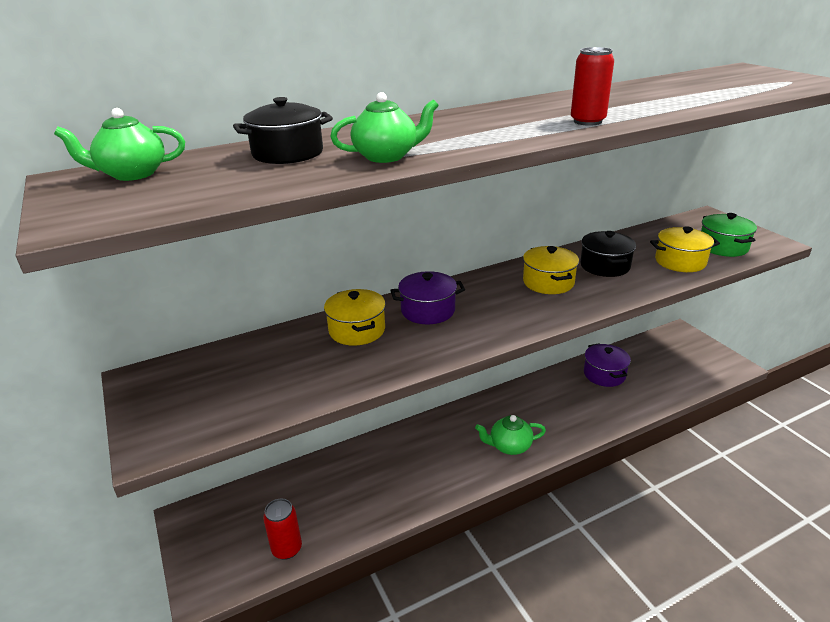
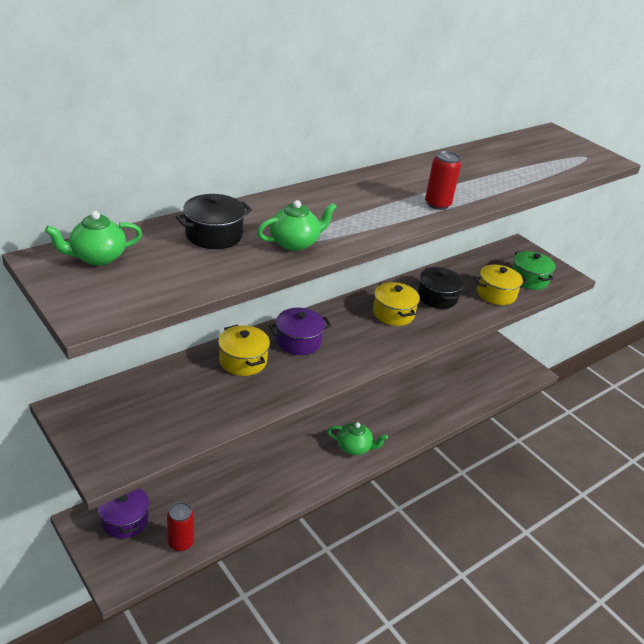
camera: 15 degrees left, 5 degrees up
green teapot [475,415,546,455] -> green teapot turned 150 degrees counterclockwise [327,422,388,455]
purple pot [584,343,631,387] -> purple pot moved to [98,488,149,539]

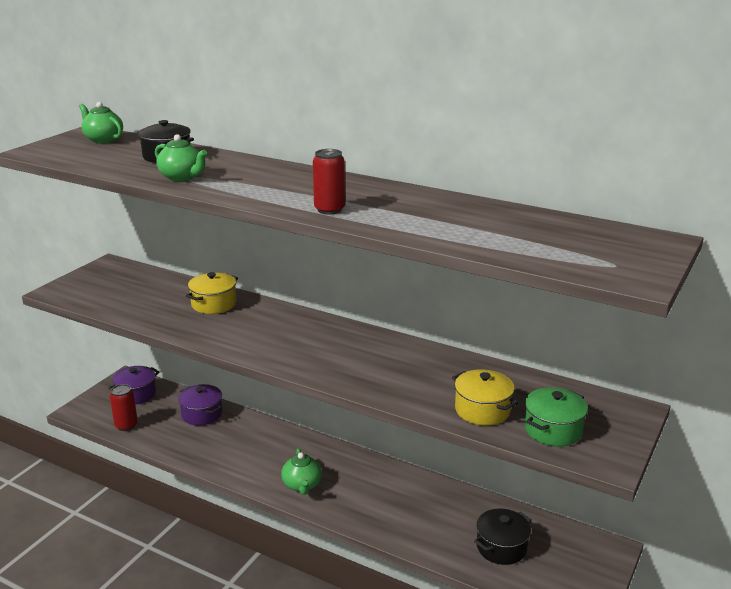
camera: 70 degrees right, 10 degrees down
purple pot [269,308,331,355] -> purple pot moved to [178,384,222,425]
yellow pot [373,282,420,326] -> none
black pot [418,267,464,309] -> black pot moved to [474,509,532,565]

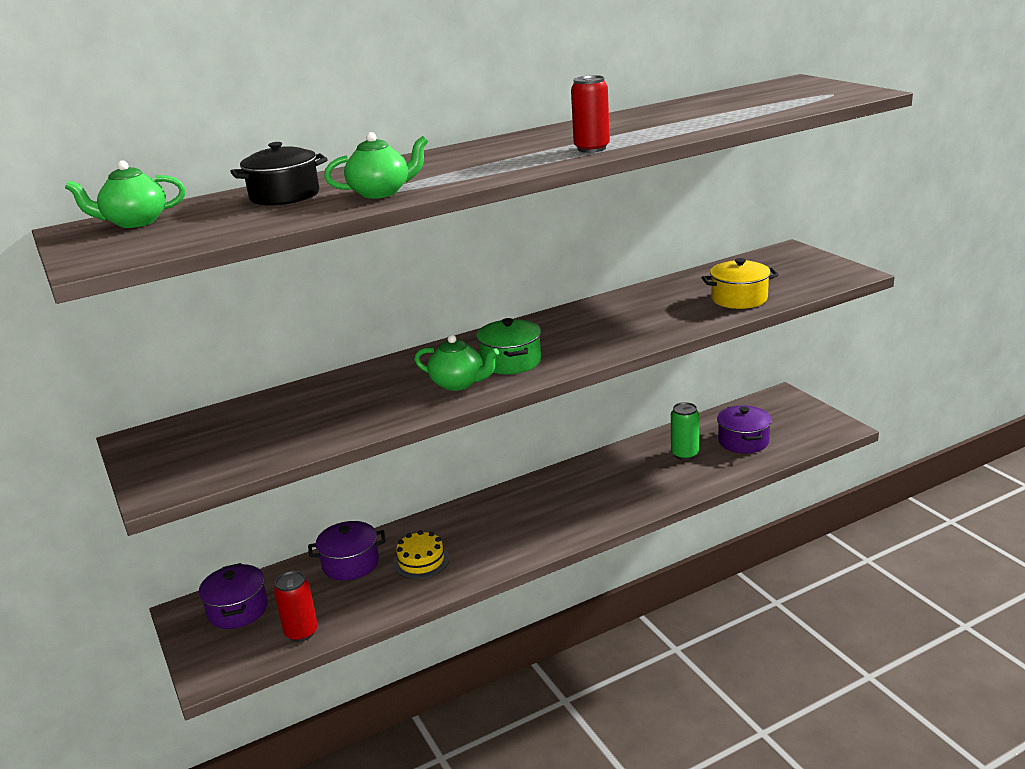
camera: 55 degrees left, 0 degrees up
yellow pot [186,272,238,314] -> none
green teapot [281,448,322,495] -> green teapot moved to [414,335,499,391]
black pot [474,509,532,565] -> purple pot [717,406,772,454]
green pot [524,387,588,446] -> green pot moved to [476,318,541,374]
none -> yellow cake [393,530,450,579]
none -> green can [671,402,699,460]

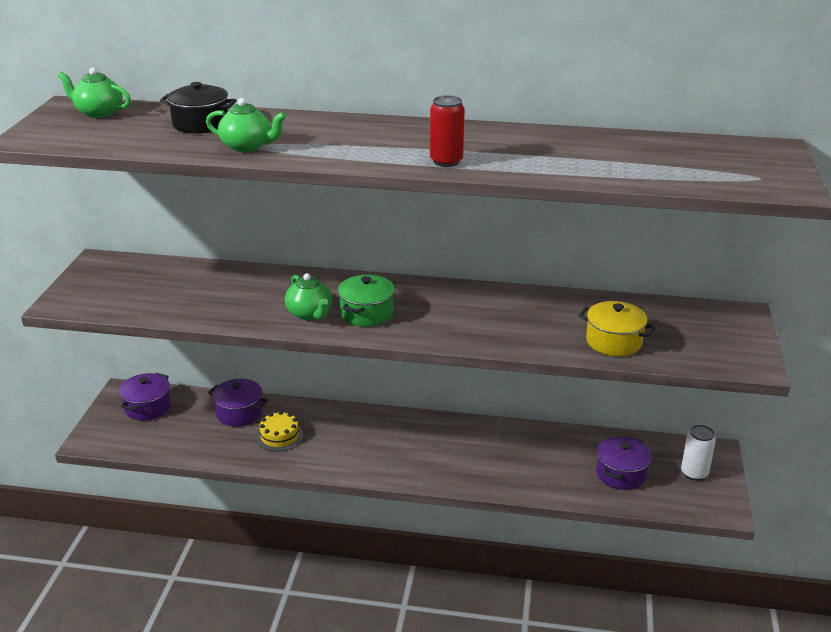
camera: 35 degrees right, 5 degrees up
red can [274,571,318,642] -> none
green can [671,402,699,460] -> none
none -> white can [681,425,716,481]

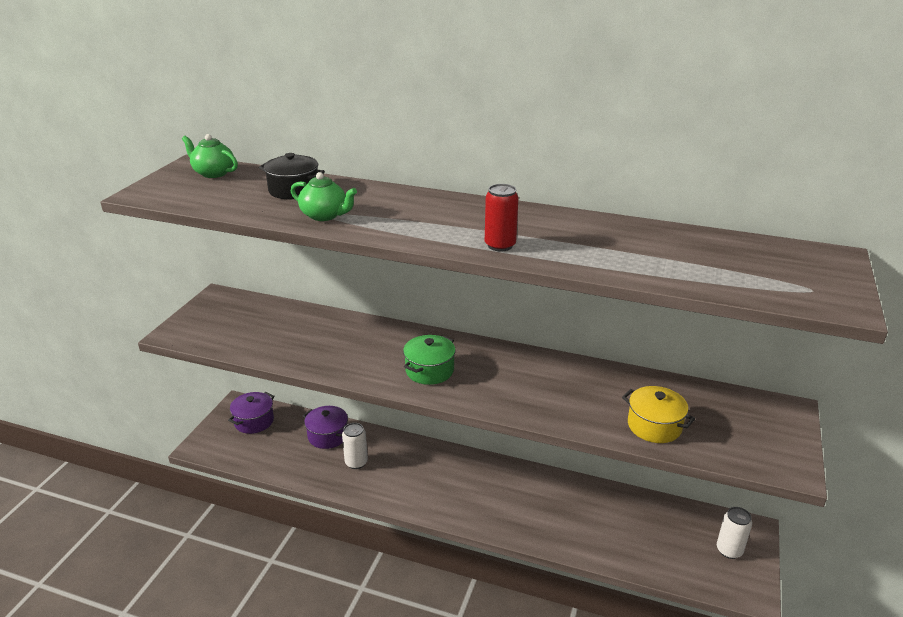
camera: 10 degrees right, 0 degrees up
yellow cake [256,411,303,452] -> white can [342,423,368,469]
green teapot [285,273,332,320] -> none
purple pot [596,436,652,490] -> none

